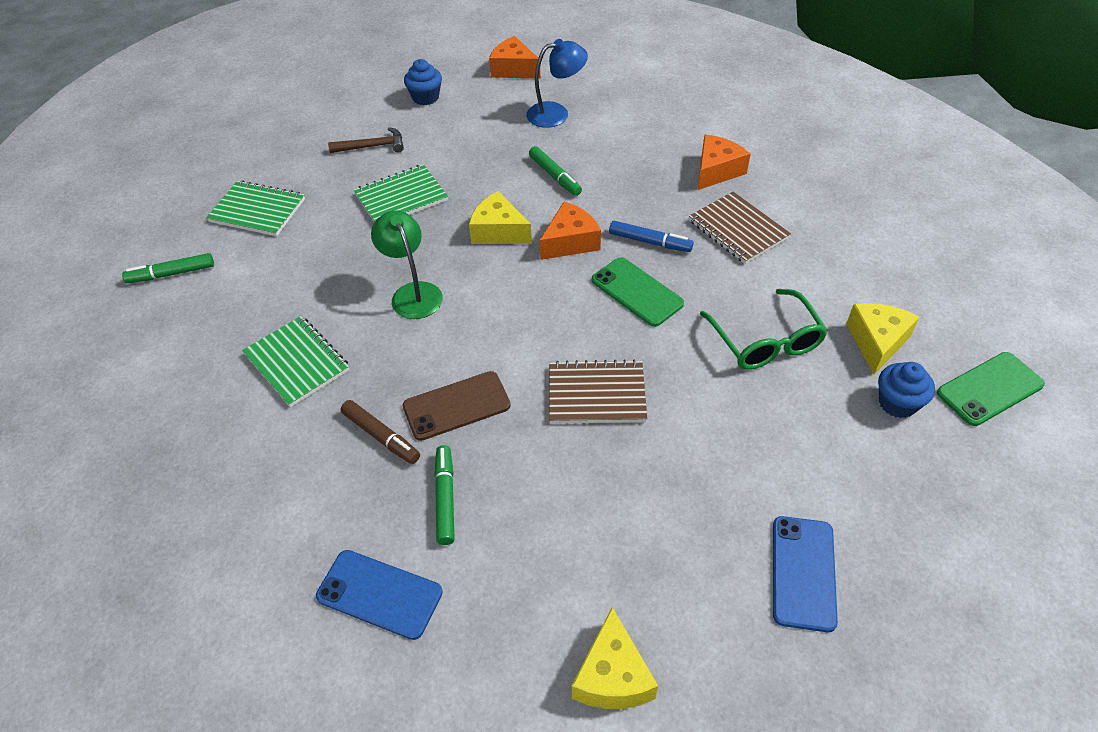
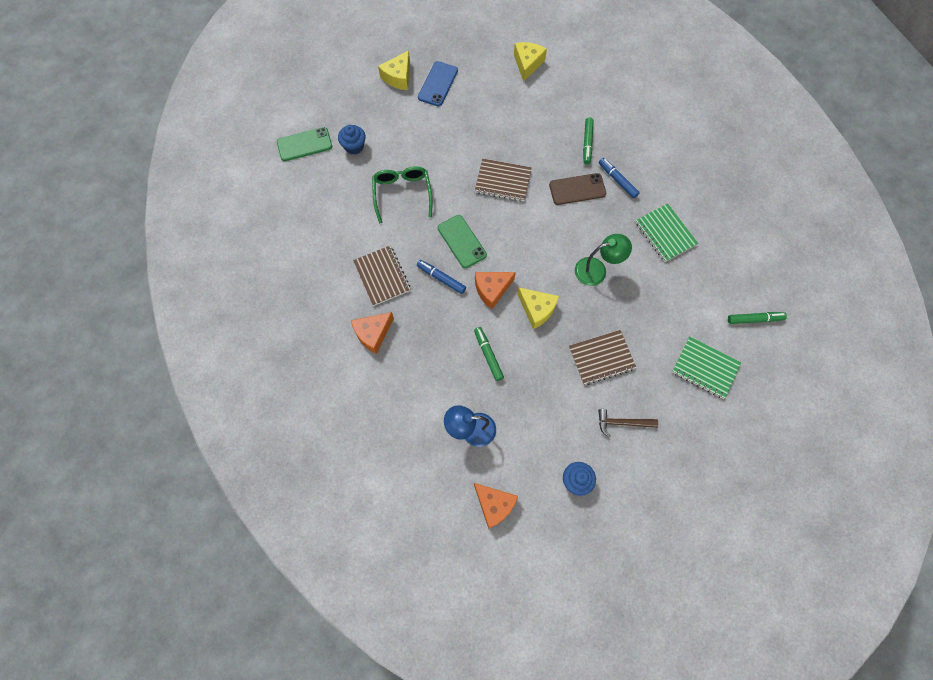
camera: 170 degrees left, 20 degrees up
blue phone [316,550,443,640] -> none
brown marker [341,400,420,464] -> blue marker [599,158,640,198]
green notebook [354,164,448,222] -> brown notebook [569,330,636,385]
green lamp [371,210,443,319] -> green lamp turned 90 degrees counterclockwise [575,234,632,286]
yellow cheese [846,303,919,375] -> yellow cheese moved to [378,50,410,90]

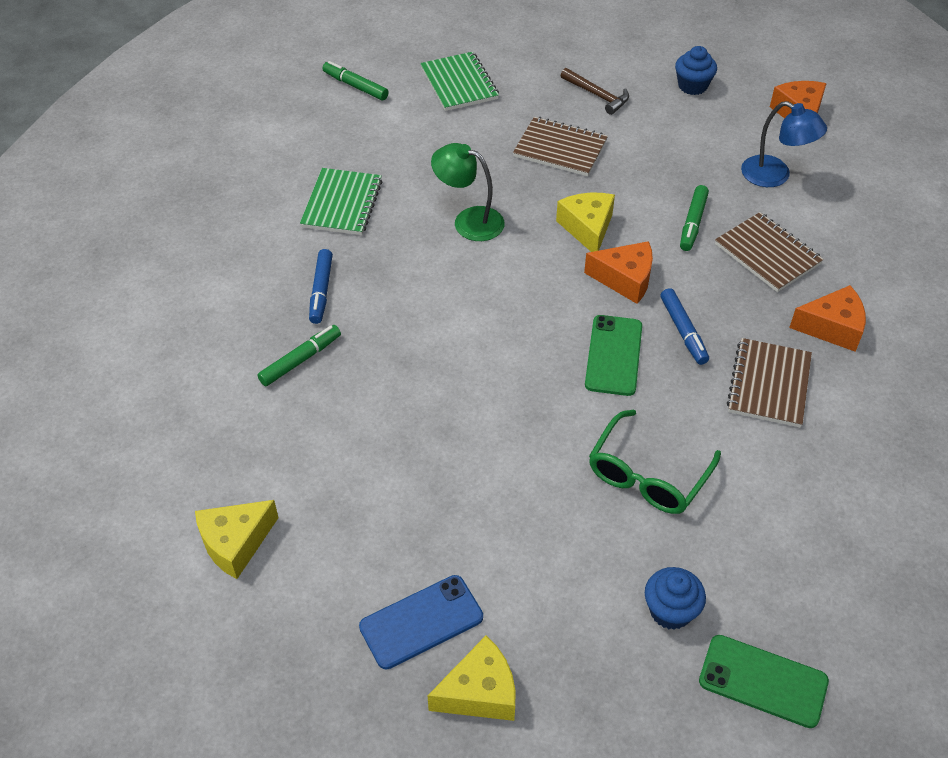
camera: 140 degrees left, 20 degrees down
brown notebook [475,158,532,201] -> brown notebook moved to [715,212,824,292]
brown phone [549,173,606,205] -> none

